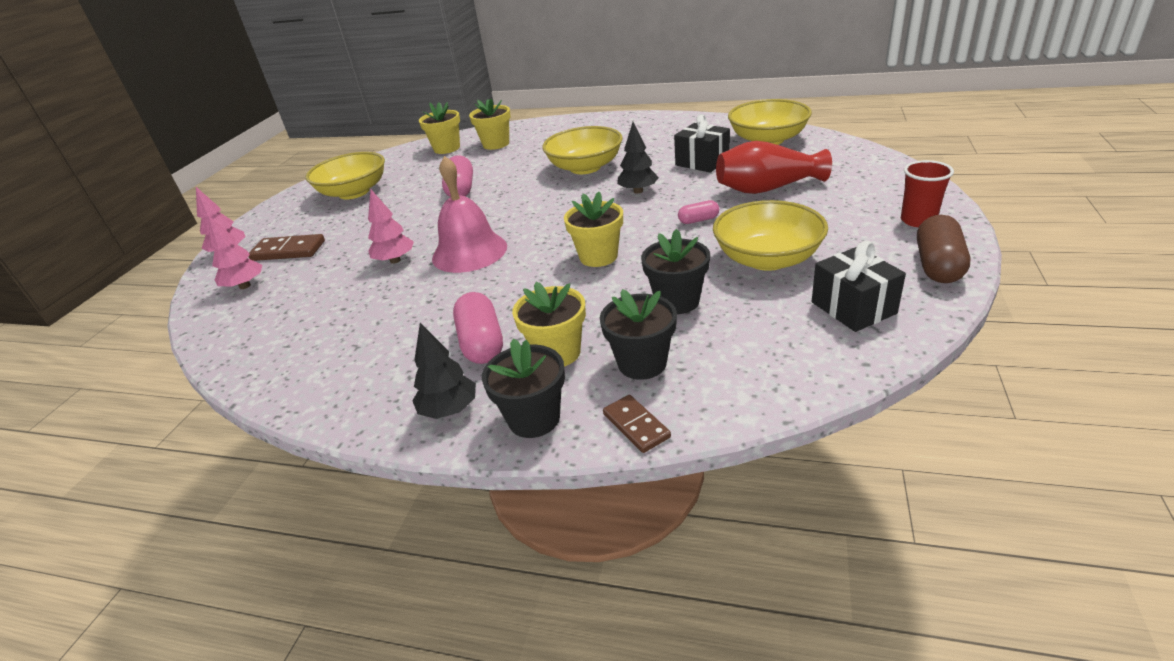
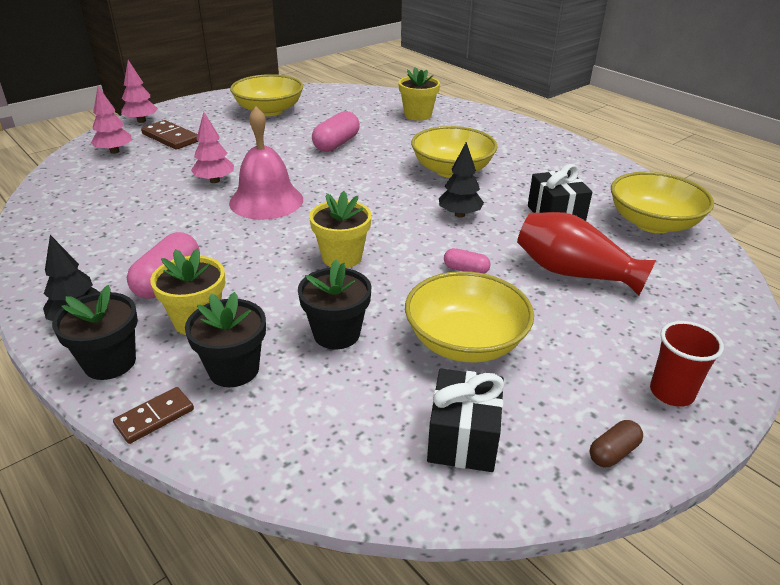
camera: 30 degrees right, 0 degrees up
yellow flower pot [419,102,460,154] -> none
brown domino [603,395,671,453] -> brown domino turned 45 degrees clockwise [113,387,194,444]
brown capsule [917,215,970,283] -> brown capsule [590,420,643,467], size x0.55

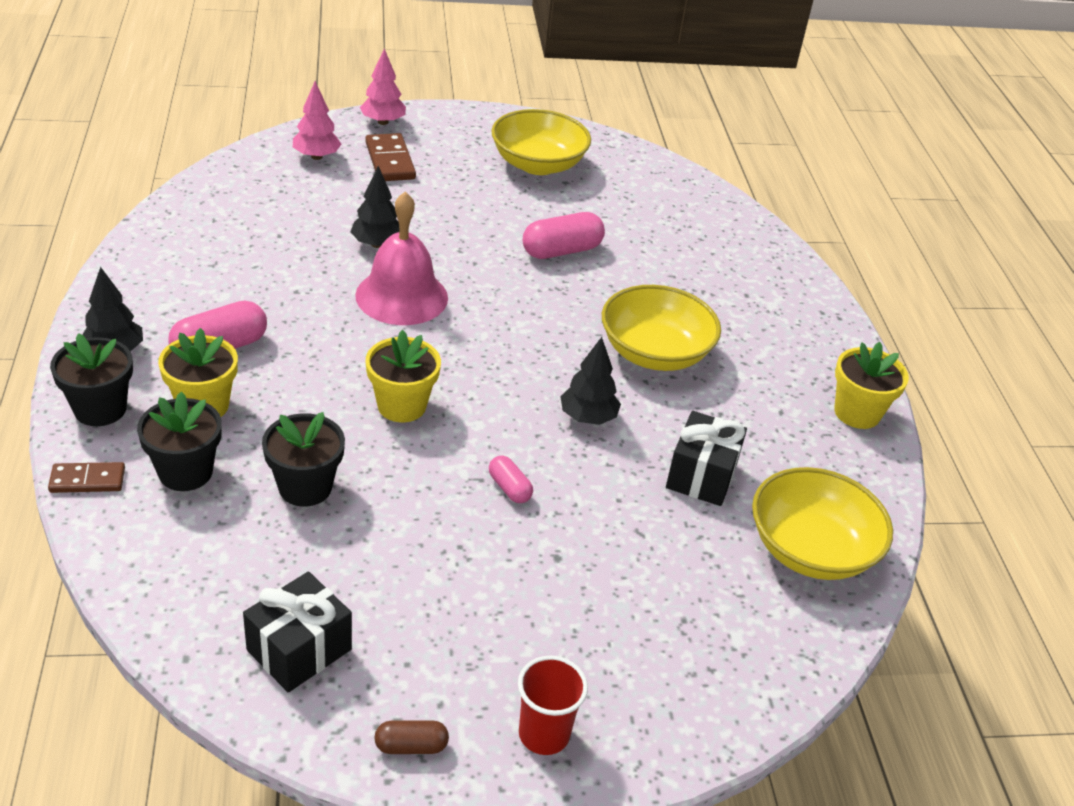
camera: 30 degrees right, 5 degrees up
pink tree [191,112,234,183] -> black tree [350,166,399,248]
yellow flower pot [398,67,440,121] -> yellow flower pot moved to [834,342,909,429]
yellow bowl [405,271,534,363] -> none
red vase [517,212,656,296] -> none

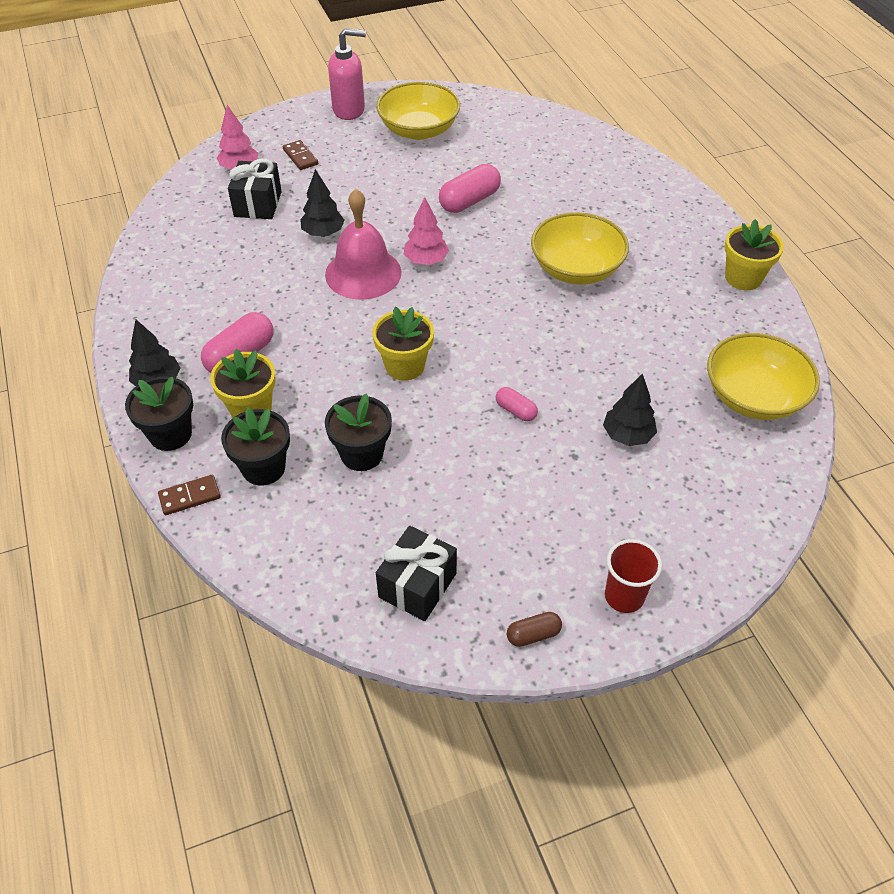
camera: 10 degrees left, 10 degrees up
pink tree [360,49,406,125] -> pink tree moved to [404,197,449,265]
brown domino [365,133,416,181] -> brown domino [283,140,318,170], size x0.65
black tree [560,337,621,425] -> black tree moved to [603,373,657,446]
black gift [666,411,747,506] -> black gift moved to [228,159,282,219]
none -> pink soap dispenser [328,28,366,120]

